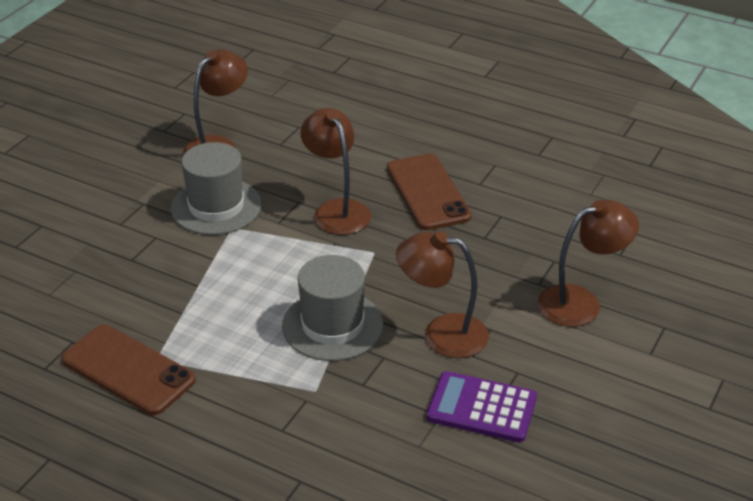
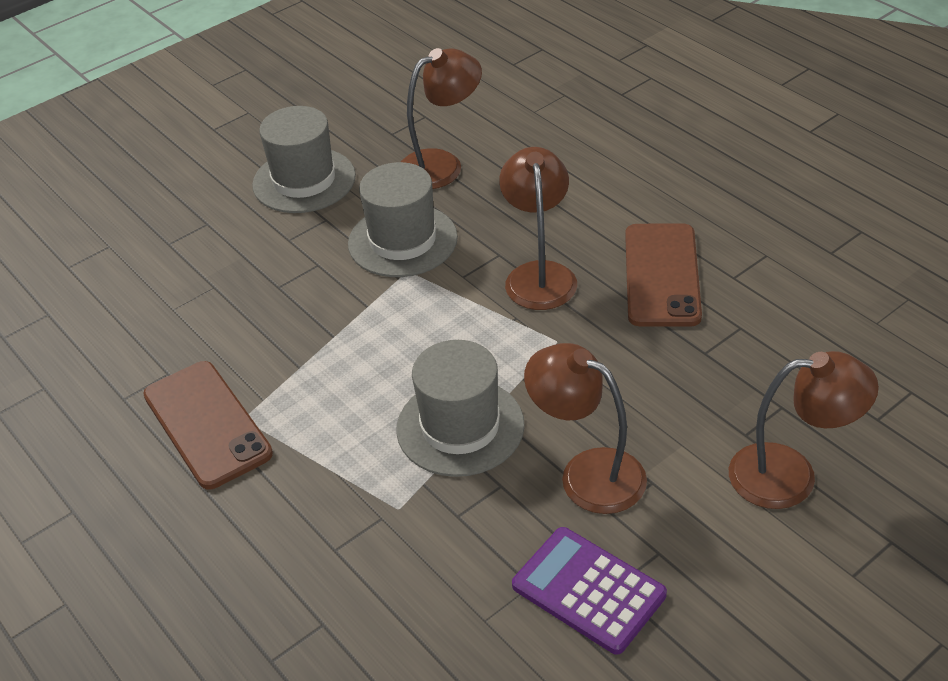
camera: 25 degrees right, 5 degrees up
none -> grey hat [252,106,356,213]

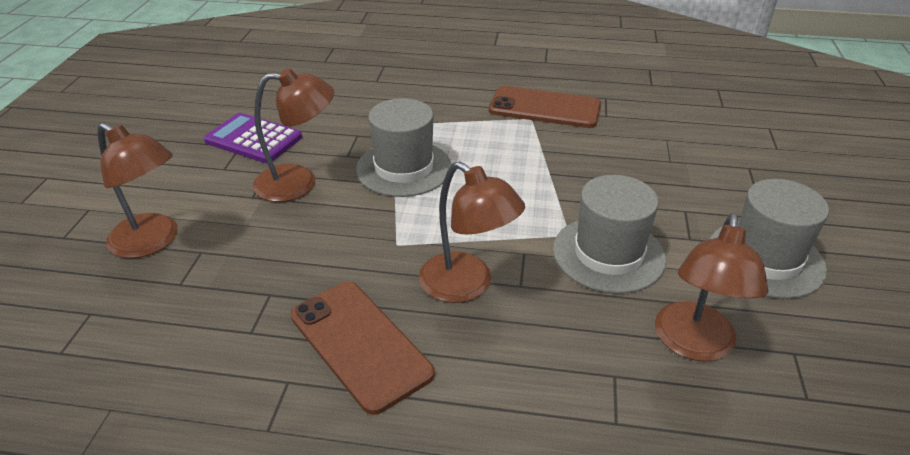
camera: 135 degrees right, 5 degrees down
purple calculator [512,527,667,655] -> purple calculator turned 150 degrees counterclockwise [204,113,302,163]
brown lamp [729,351,879,509] -> brown lamp turned 105 degrees counterclockwise [98,123,178,258]

